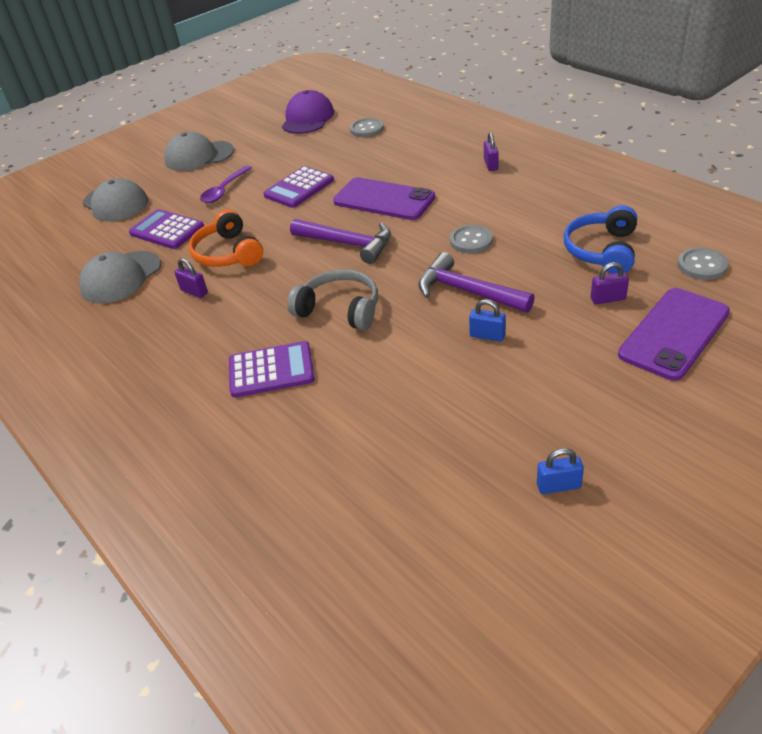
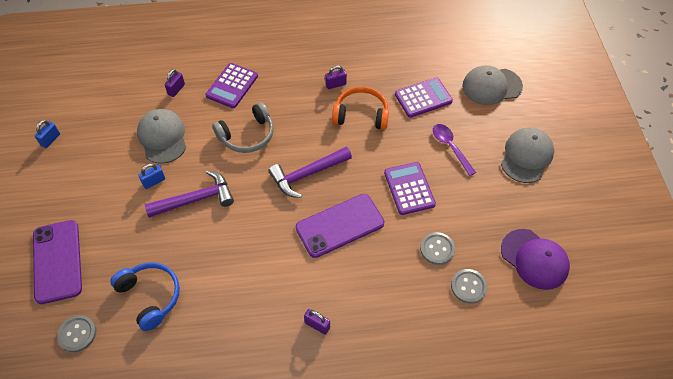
camera: 120 degrees right, 15 degrees up
grey cap [79,251,161,304] -> grey cap moved to [137,109,186,164]
grey button [450,225,493,253] -> grey button moved to [420,232,455,265]
purple padlock [591,262,629,304] -> purple padlock moved to [165,69,185,97]

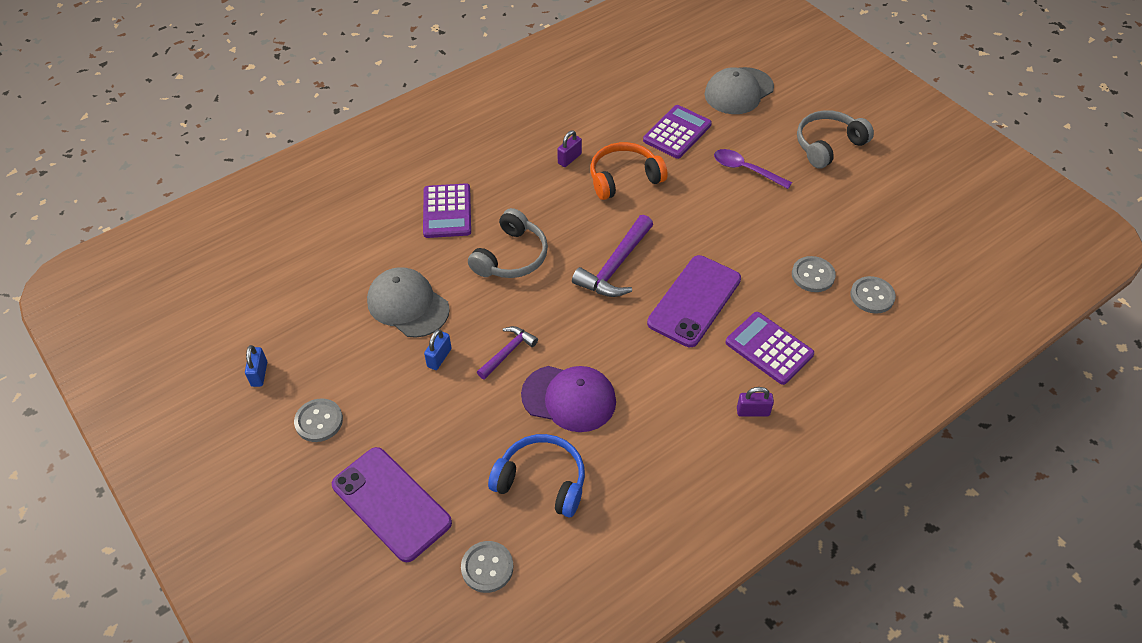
camera: 30 degrees left, 5 degrees down
purple hammer [145,170,234,218] -> purple hammer [477,326,538,380], size x0.60
purple padlock [165,69,185,97] -> none
purple calculator [384,162,436,215] -> purple calculator moved to [726,312,814,385]
grey cap [501,127,554,183] -> grey headphones [797,110,874,168]
purple cap [501,229,570,290] -> purple cap moved to [521,366,616,432]
none -> grey button [294,398,343,442]

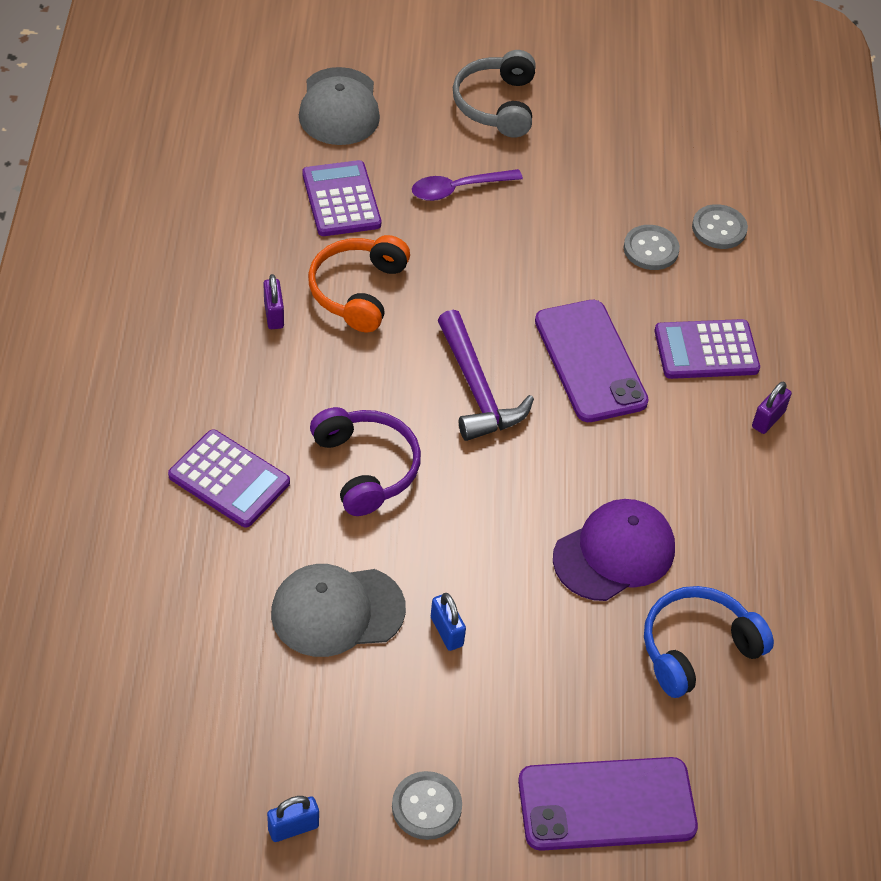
camera: 55 degrees left, 0 degrees up
blue padlock [245,345,267,387] -> blue padlock turned 60 degrees counterclockwise [267,796,319,842]
grey button [461,541,513,593] -> none
grey headphones [468,208,548,278] -> purple headphones [310,407,421,516]
purple hammer [477,326,538,380] -> none

